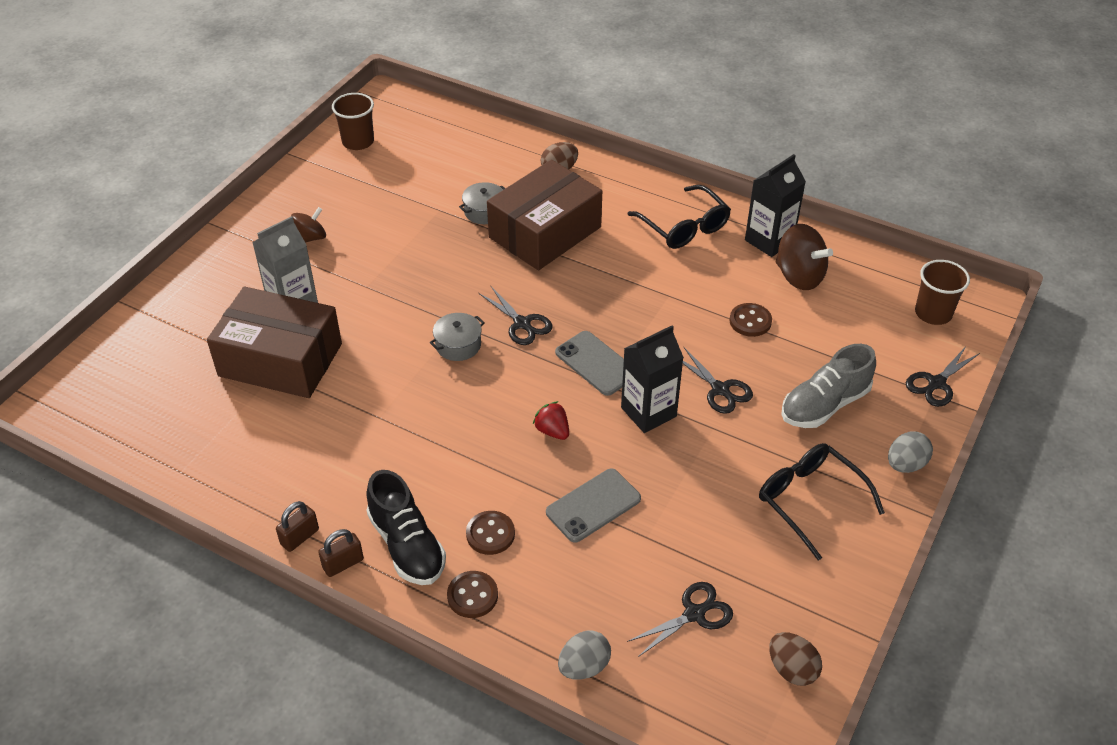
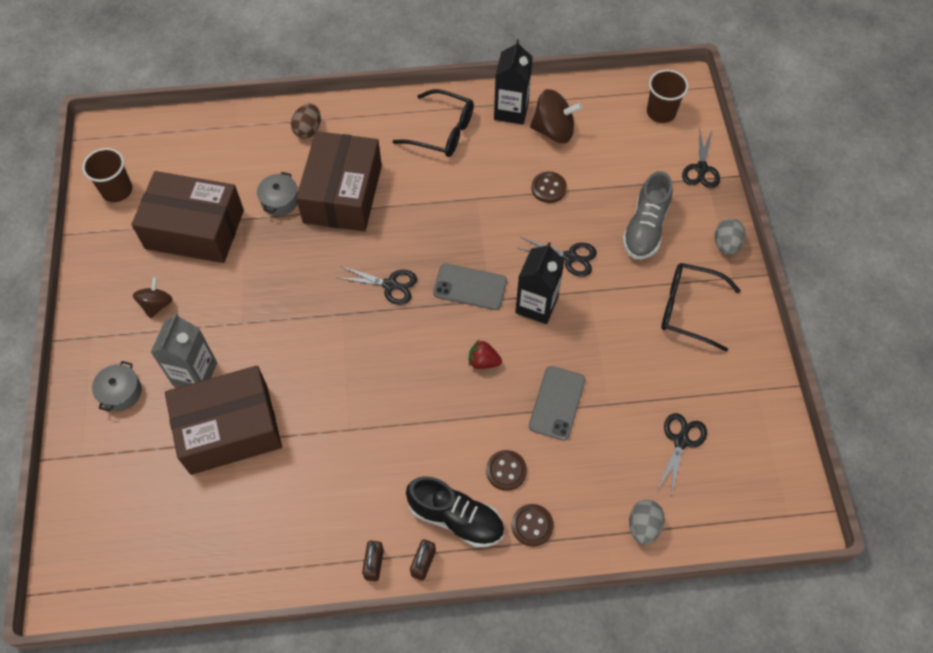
camera: 35 degrees left, 15 degrees up
grey pot [430,313,485,361] -> grey pot moved to [92,361,142,412]
brown egg [769,632,822,686] -> none
none -> brown box [132,171,244,263]

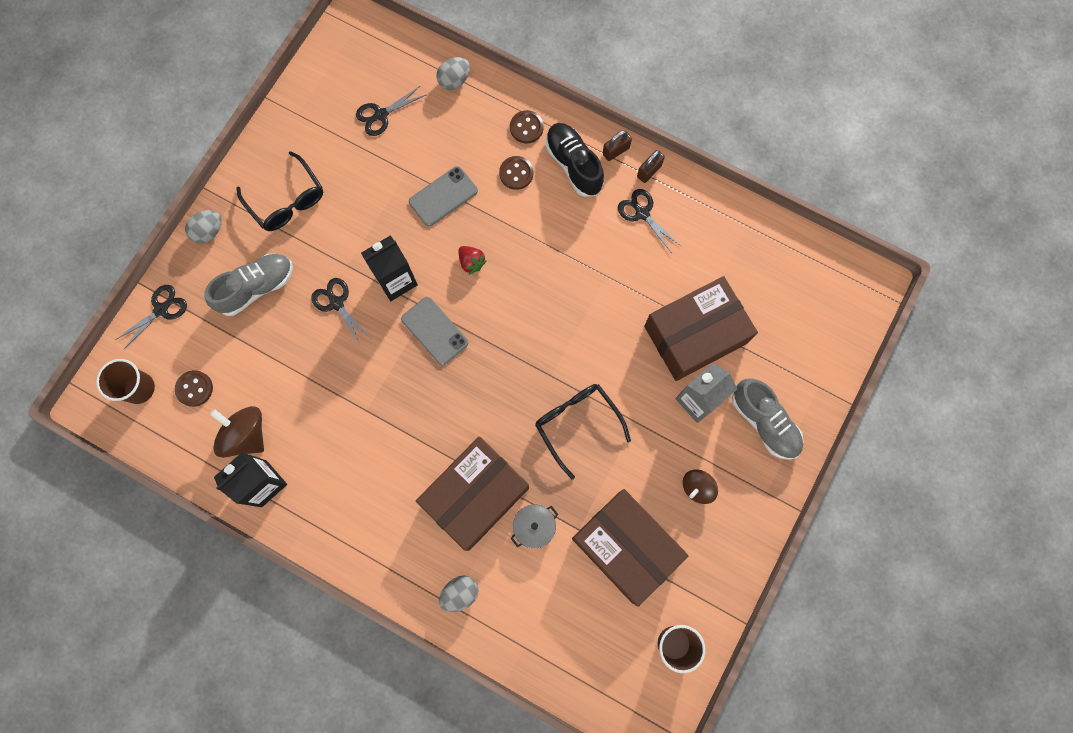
camera: 145 degrees left, 15 degrees up
grey pot [92,361,142,412] -> grey shoe [732,379,804,460]
brown box [165,366,282,475] -> brown box turned 45 degrees counterclockwise [644,276,758,381]
brown egg [291,104,321,139] -> grey egg [439,576,478,612]
black scissors [338,266,417,305] -> black scissors moved to [618,189,681,253]
black glasses [392,89,474,157] -> black glasses moved to [535,384,631,479]
brown button [531,171,567,203] -> brown button moved to [175,370,213,407]

